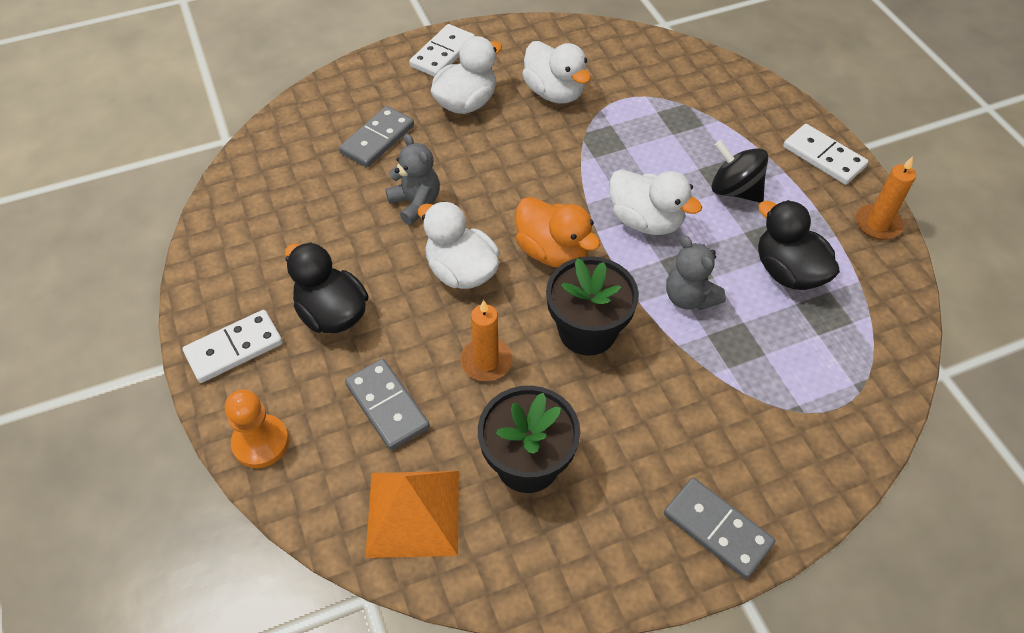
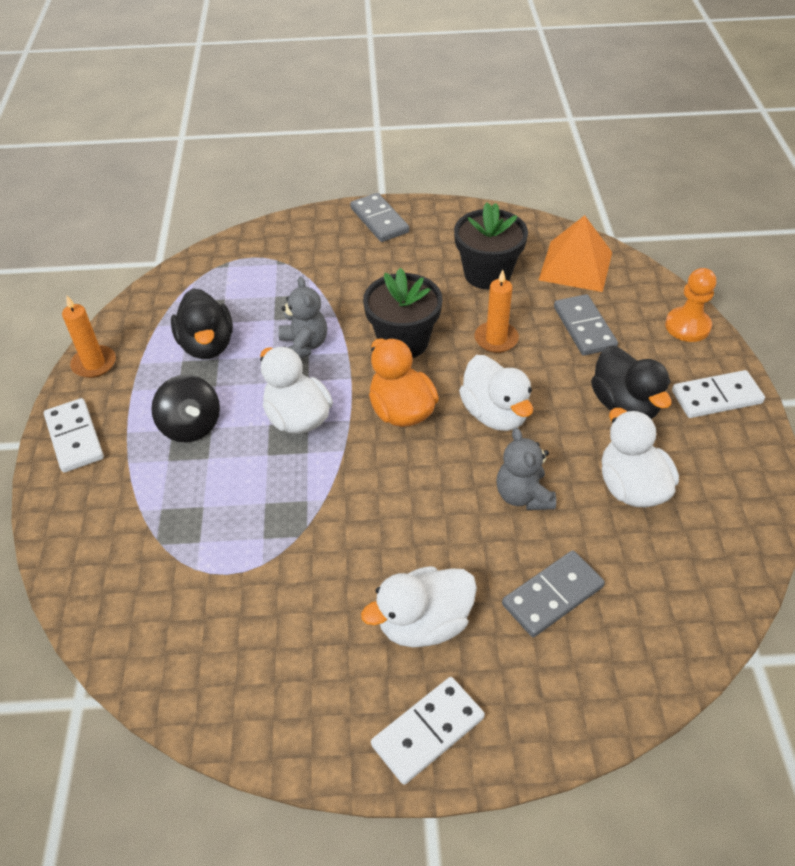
camera: 160 degrees left, 5 degrees down
white duck [522,41,591,103] -> white duck moved to [602,408,679,507]

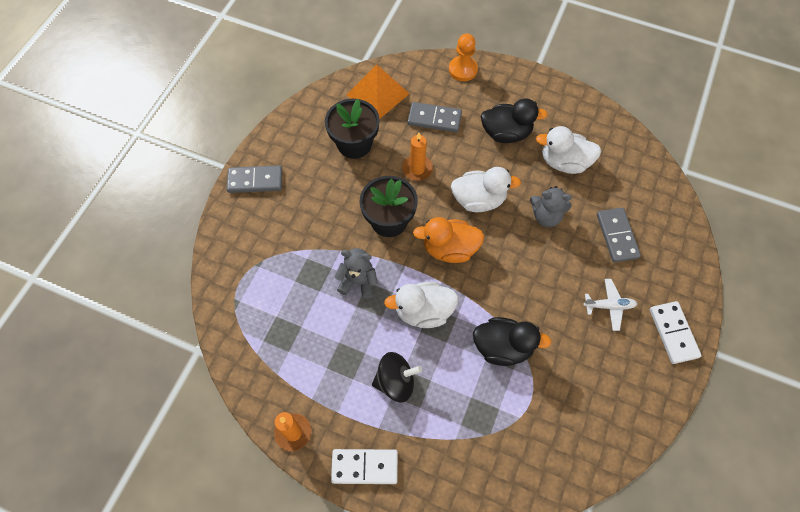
camera: 65 degrees left, 15 degrees up
black duck [171,288,233,359] -> black duck moved to [473,317,551,366]
white duck [361,566,477,647] -> white plane [584,279,637,331]
white domino [672,370,765,418] -> none

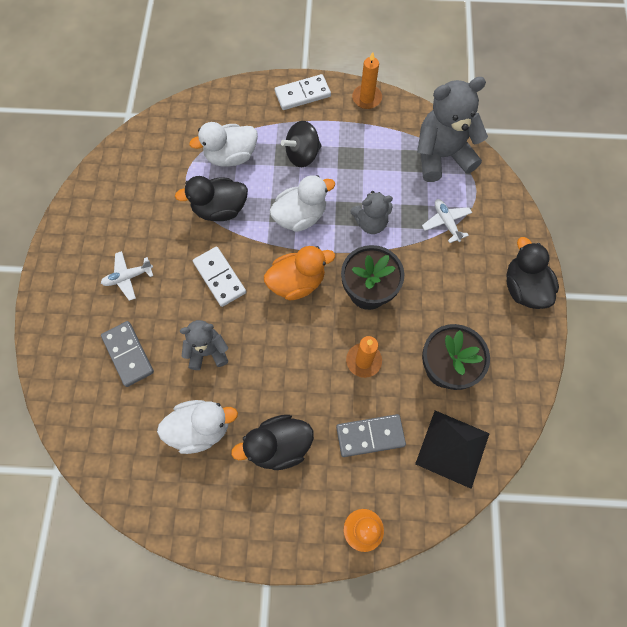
camera: 160 degrees right, 5 degrees up
grey domino [227,165,282,193] -> black duck [507,237,559,309]
orange pyramid [346,64,410,119] -> black pyramid [415,411,490,489]
white duck [451,167,521,212] -> white duck moved to [189,122,258,167]
white domino [650,301,702,364] -> white domino moved to [193,247,246,307]
none -> grey teddy bear [417,77,488,182]
none -> white plane [422,199,472,243]

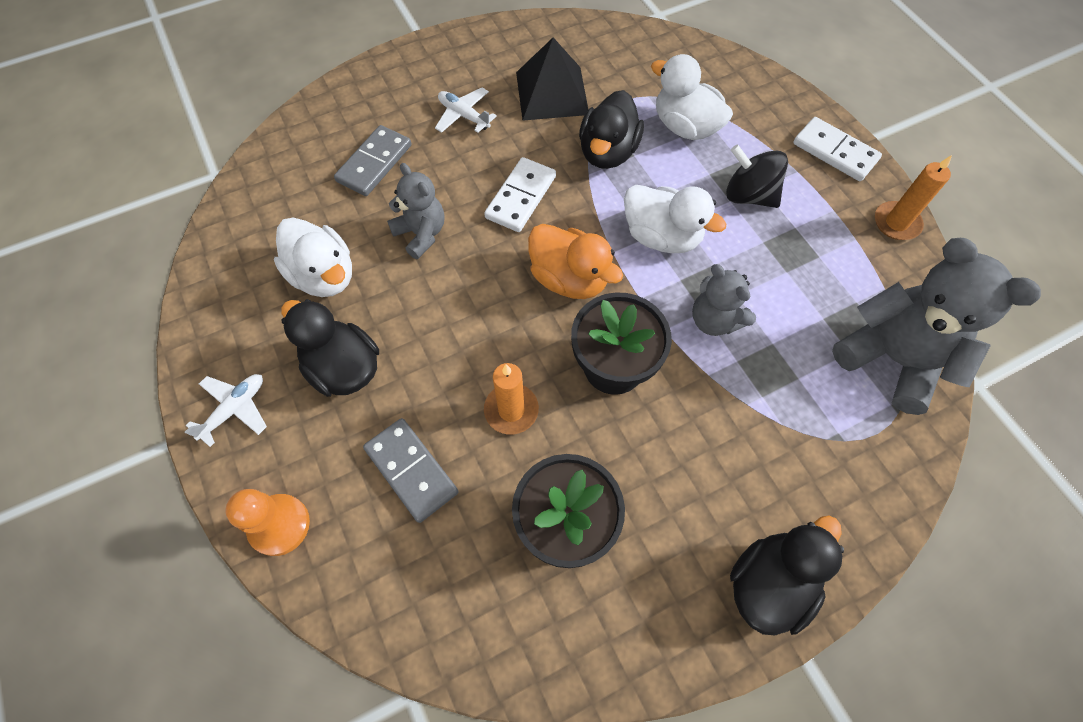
camera: 60 degrees right, 5 degrees down
black duck [175,176,248,221] -> black duck turned 120 degrees counterclockwise [579,90,644,169]
black pyramid [415,411,490,489] -> black pyramid moved to [516,37,588,121]
white plane [422,199,472,243] -> white plane moved to [185,374,267,447]

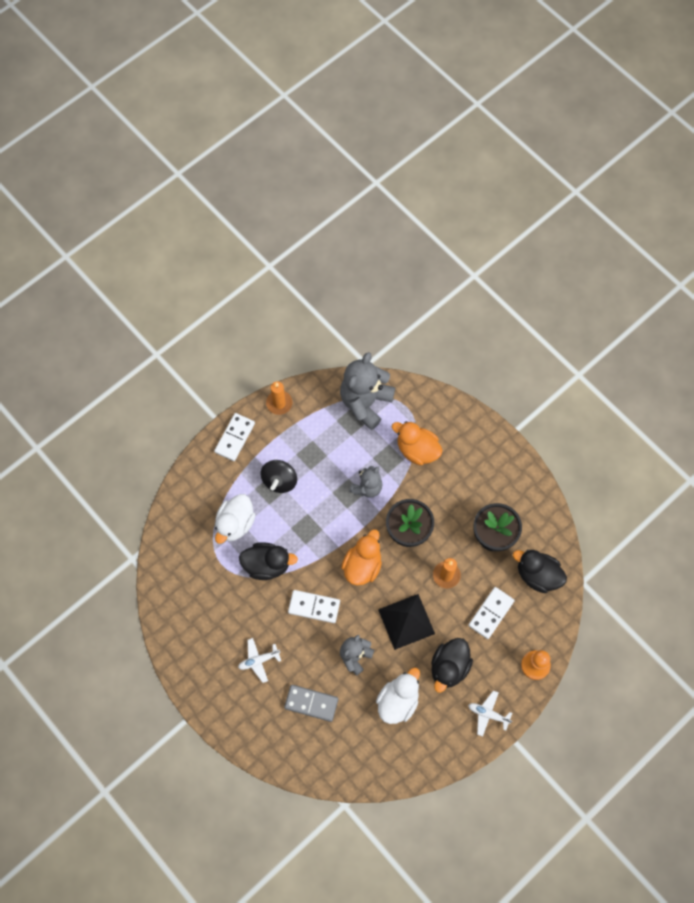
camera: 105 degrees left, 5 degrees up
grey domino [363,418,459,523] -> white domino [468,587,515,639]
white plane [435,87,497,133] -> white plane turned 45 degrees clockwise [238,638,281,683]
black pyramid [516,37,588,121] -> black pyramid moved to [378,594,435,650]
white duck [624,185,726,253] -> none
black duck [730,515,844,635] -> black duck moved to [513,549,567,593]
none -> orange duck [392,421,443,465]

